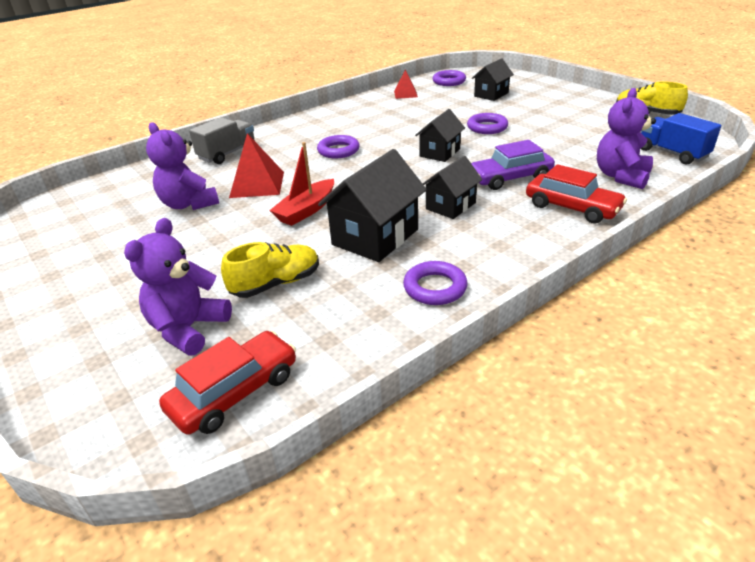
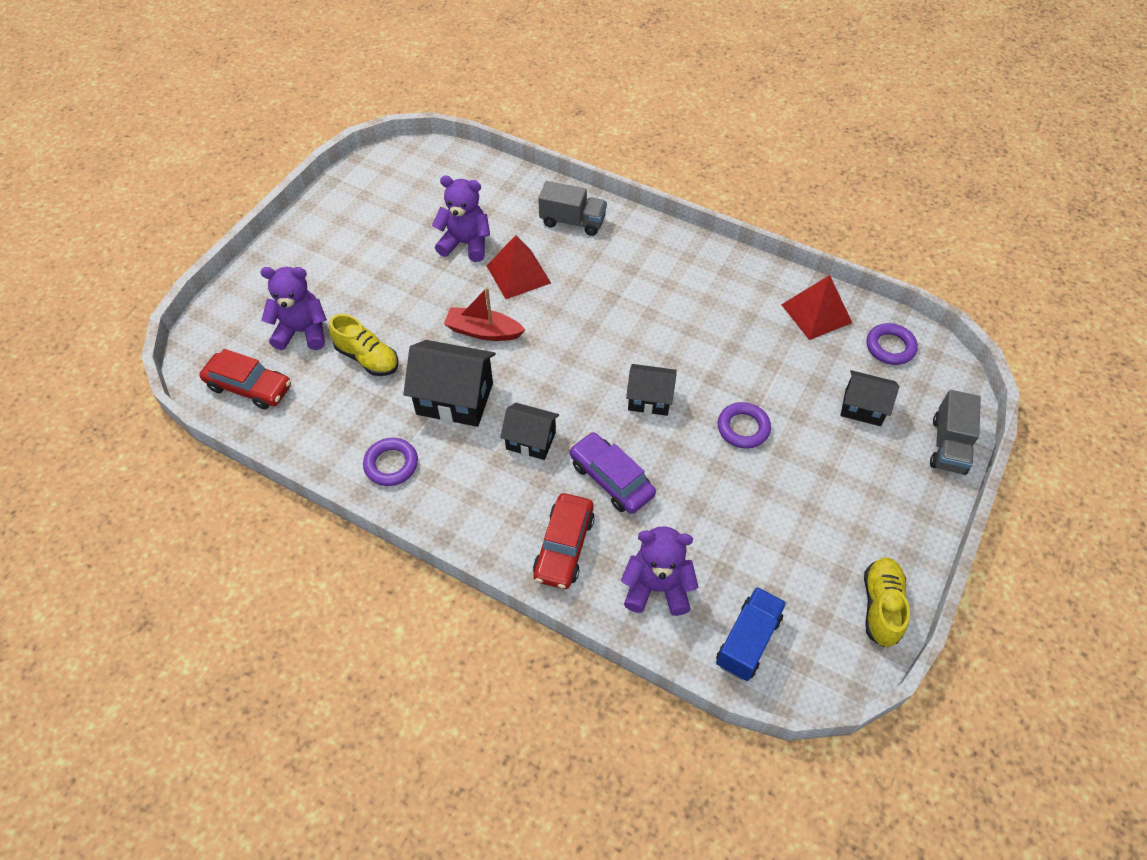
camera: 65 degrees right, 20 degrees up
purple teddy bear [146,122,219,210] -> purple teddy bear turned 75 degrees clockwise [432,176,490,262]
purple ring [317,135,360,158] -> none
red pyramid [394,70,418,99] -> red pyramid [781,275,852,340], size x1.66
none -> grey truck [930,390,981,475]

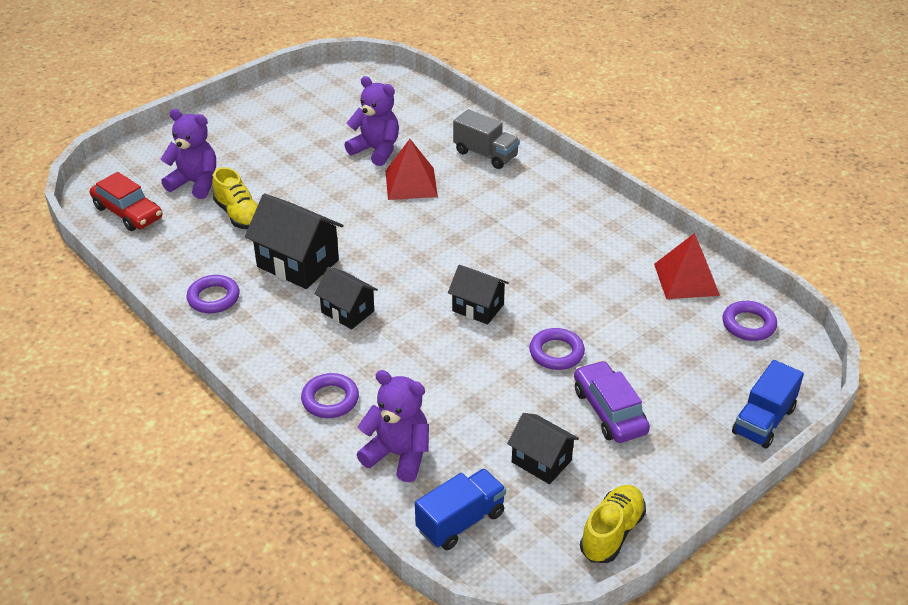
camera: 20 degrees right, 15 degrees down
red boat [444,287,525,341] -> none
red car [533,493,595,589] -> purple ring [301,373,359,418]
purple car [569,432,656,514] -> purple car moved to [574,360,650,443]
black house [840,370,899,426] -> black house moved to [507,413,579,484]
grey truck [930,390,981,475] -> blue truck [732,360,804,449]

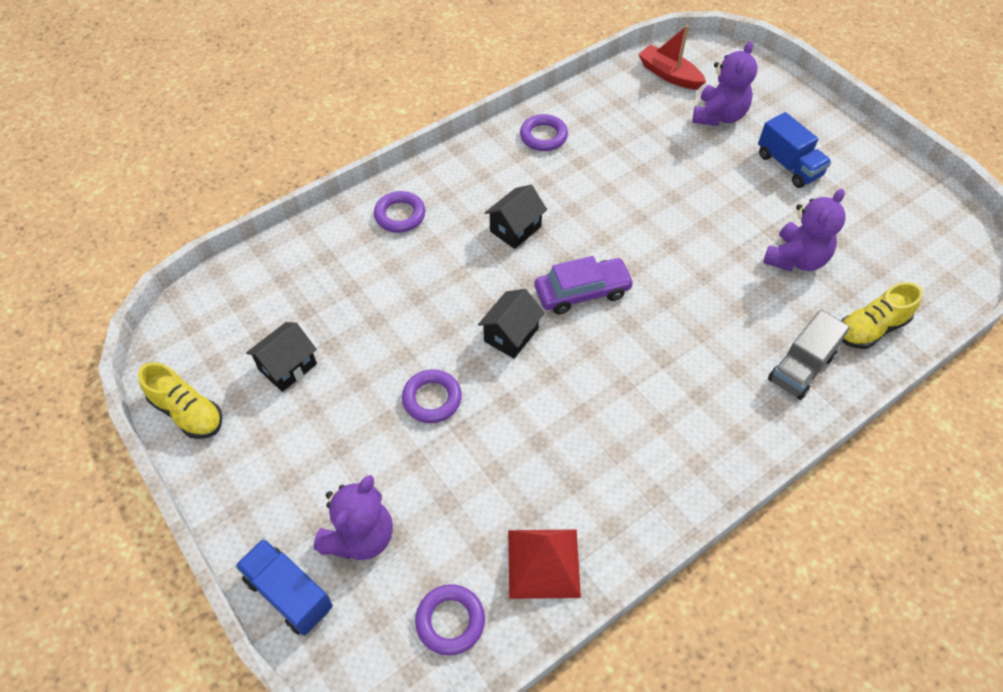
camera: 95 degrees right, 15 degrees up
red car [90,172,162,231] -> red boat [638,25,706,90]
yellow shoe [212,167,258,229] -> yellow shoe moved to [841,282,923,349]
black house [245,193,344,289] -> none
purple teddy bear [357,370,429,482] -> purple teddy bear moved to [314,475,393,560]
red pyramid [385,139,438,200] -> none
blue truck [415,468,506,550] -> blue truck moved to [758,112,832,188]
purple car [574,360,650,443] -> purple car moved to [535,256,634,314]

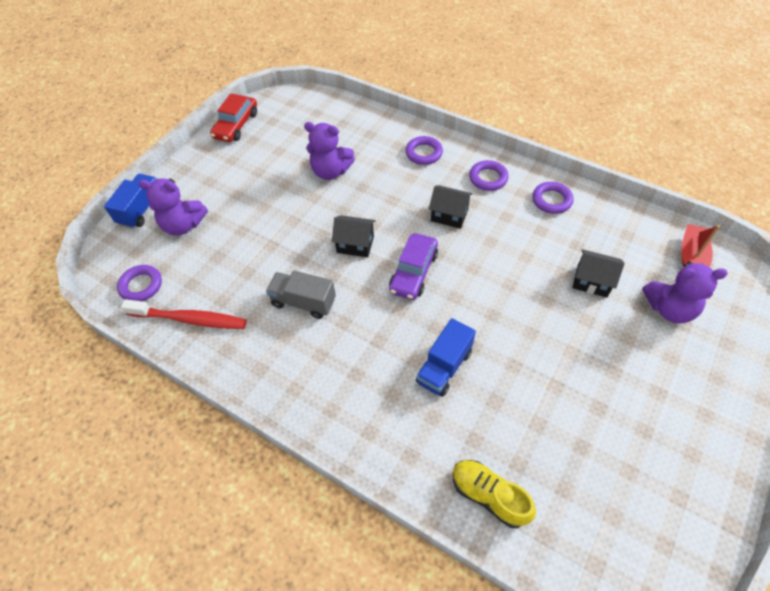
camera: 70 degrees right, 0 degrees up
yellow shoe [138,362,223,439] -> red car [210,93,257,142]
black house [246,322,317,392] -> black house moved to [573,249,625,297]
purple ring [402,369,462,423] -> purple ring moved to [469,160,509,191]
red pyramid [508,529,581,599] -> red toothbrush [121,299,247,329]
purple car [535,256,634,314] -> purple car turned 60 degrees clockwise [389,233,438,300]
blue truck [758,112,832,188] -> blue truck moved to [416,318,476,397]
purple teddy bear [763,189,846,272] -> purple teddy bear moved to [304,122,355,180]
grey truck [768,310,850,400] -> grey truck moved to [266,271,336,319]

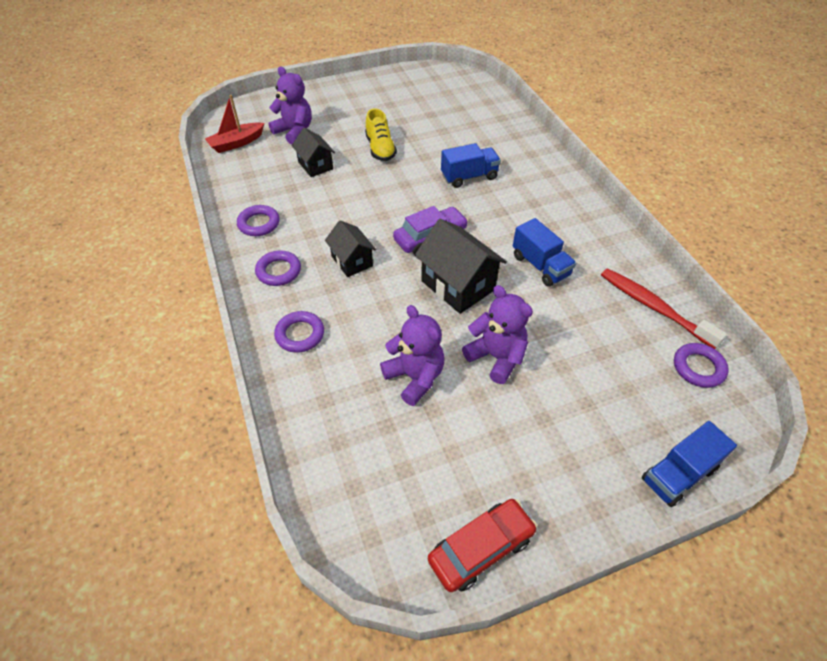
camera: 145 degrees left, 5 degrees down
purple teddy bear [139,179,208,235] -> purple teddy bear moved to [462,285,533,384]
grey truck [266,271,336,319] -> blue truck [513,218,576,287]
black house [332,215,376,257] -> black house [415,219,507,314], size x1.61
yellow shoe [453,460,536,528] -> yellow shoe moved to [365,108,397,161]

